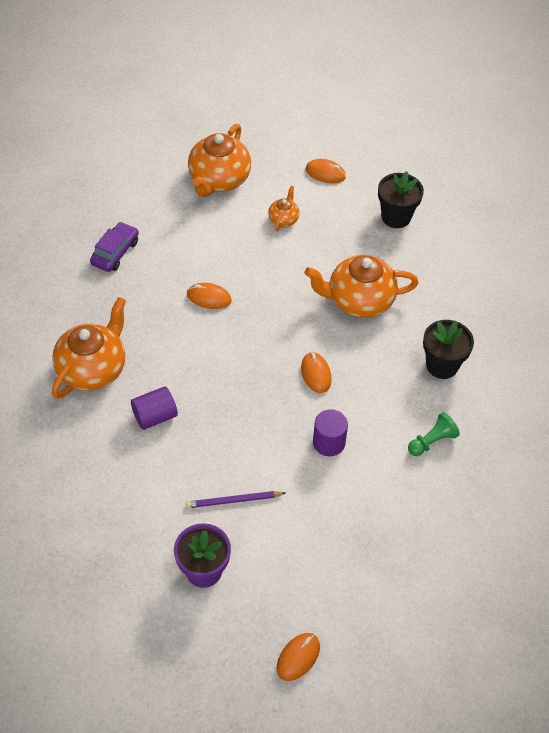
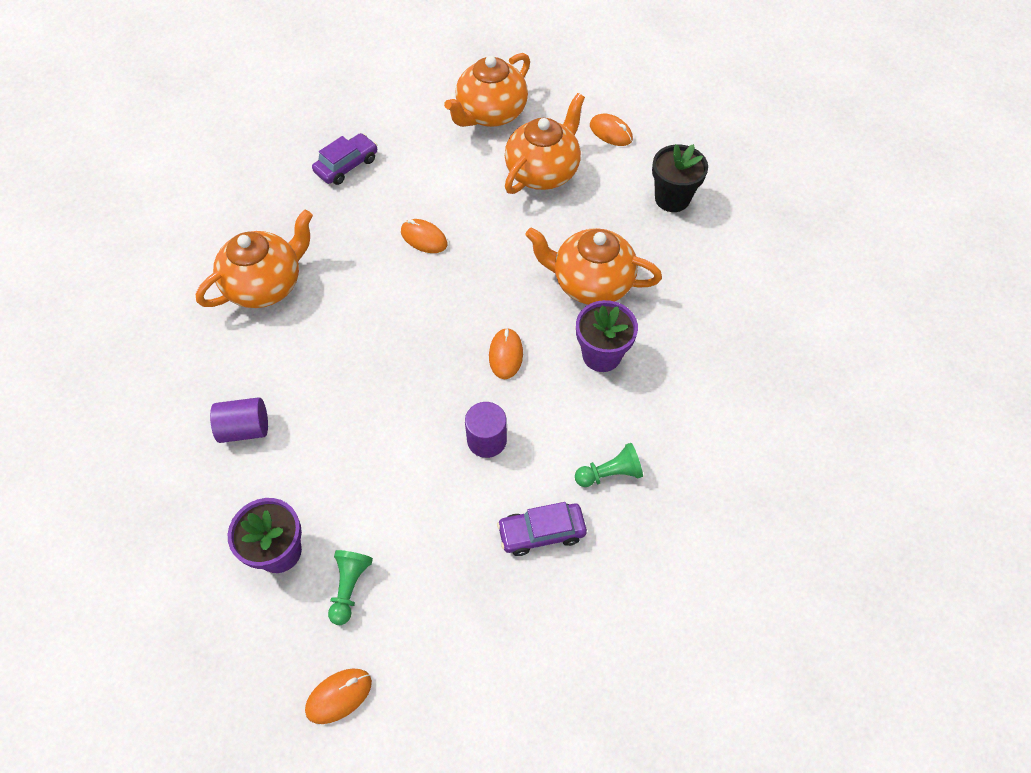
camera: 20 degrees right, 5 degrees up
purple cylinder [131,386,178,430] -> purple cylinder moved to [210,397,268,443]
purple pencil [186,491,285,508] -> none
orange teapot [268,186,300,231] -> orange teapot [505,93,585,194], size x2.07
black flower pot [423,320,474,379] -> none
none -> green pawn [328,550,373,625]
none -> purple car [497,502,587,556]
none -> purple flower pot [576,300,638,372]

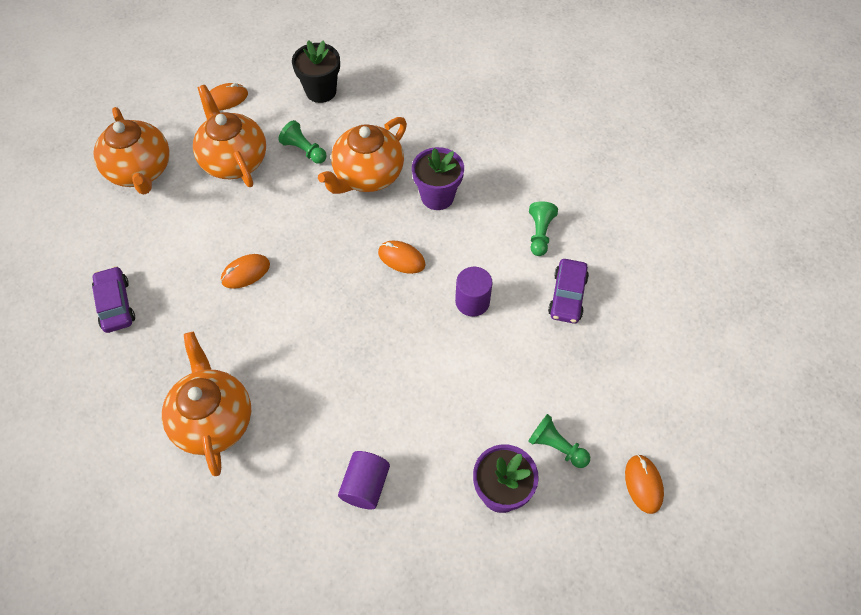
camera: 65 degrees left, 0 degrees up
none -> green pawn [278,120,327,164]

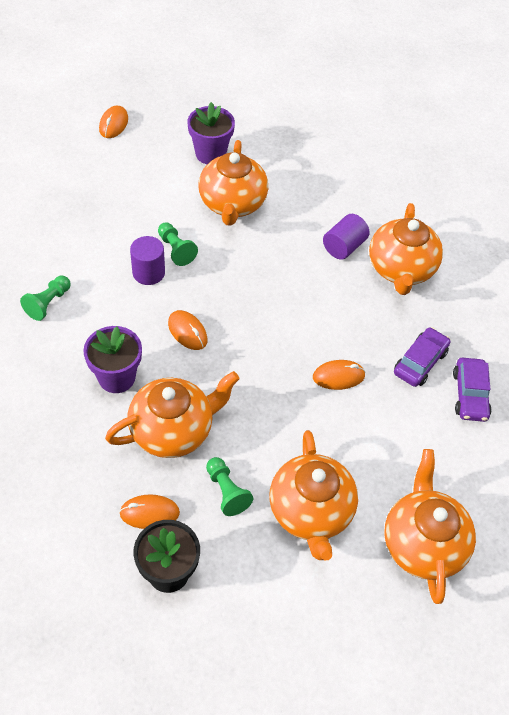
camera: 160 degrees left, 5 degrees down
orange mouse [210,83,248,111] -> orange mouse moved to [119,494,180,529]
purple cylinder [338,451,390,509] -> purple cylinder moved to [323,214,370,260]
green pawn [528,414,590,468] -> green pawn moved to [158,222,198,266]
purple car [548,259,589,324] -> purple car moved to [394,327,450,387]
none -> orange teapot [199,140,268,226]

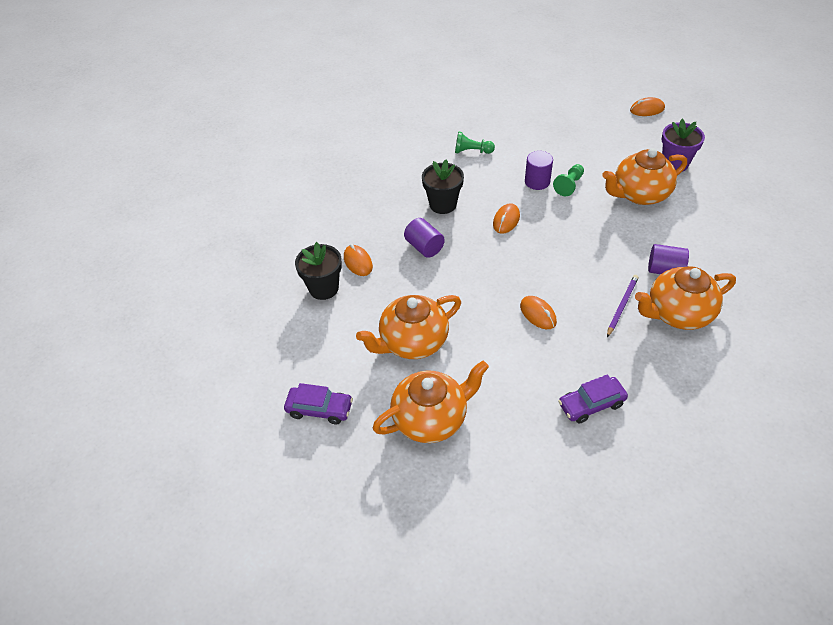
camera: 70 degrees right, 5 degrees down
purple flower pot [83,326,142,393] -> black flower pot [422,160,464,214]
orange teapot [105,371,240,458] -> purple cylinder [404,218,445,258]
green pawn [206,457,253,516] -> none
purple car [394,327,450,387] -> purple car moved to [284,383,353,424]
none -> purple pencil [607,275,639,337]

